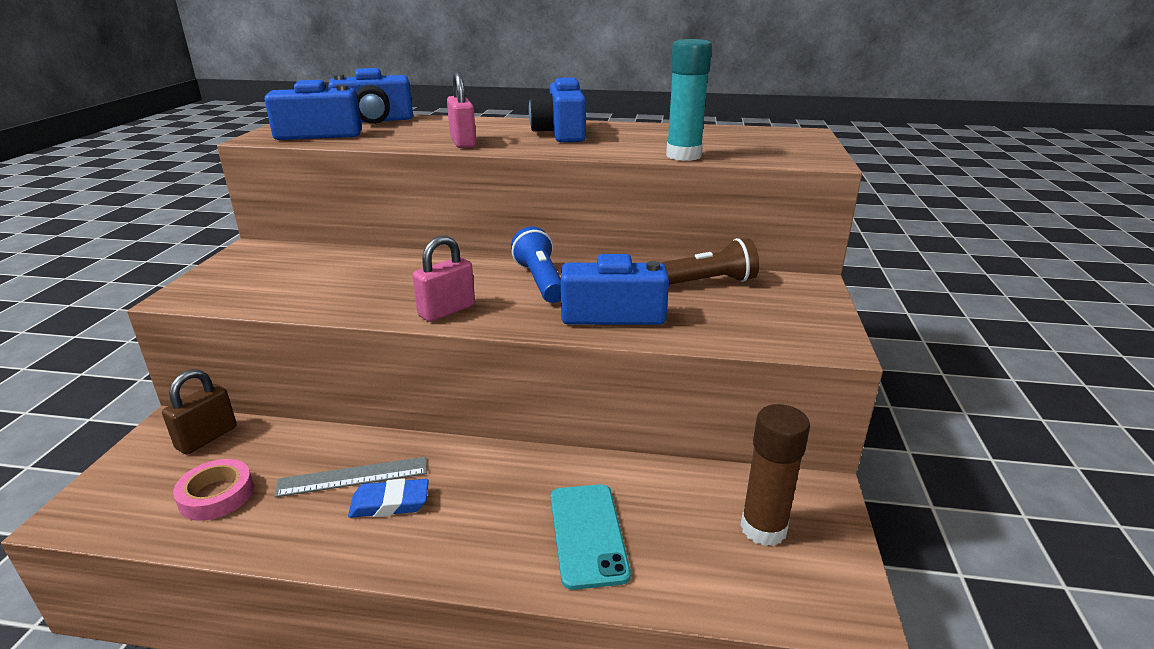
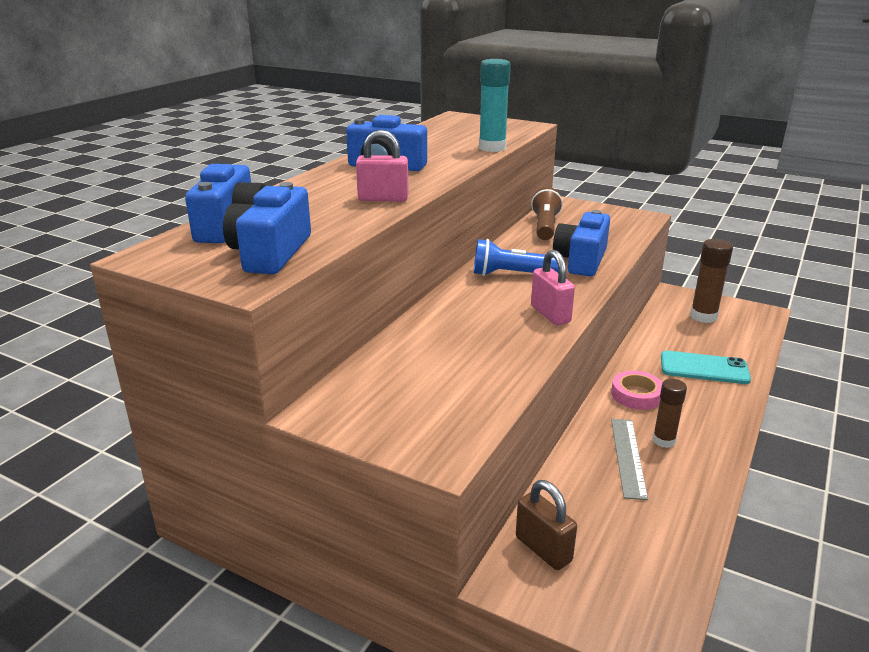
camera: 70 degrees left, 0 degrees up
pink tape [173,459,254,521] -> pink tape moved to [611,371,663,410]
blue eraser [348,479,429,518] -> brown glue stick [653,379,687,448]

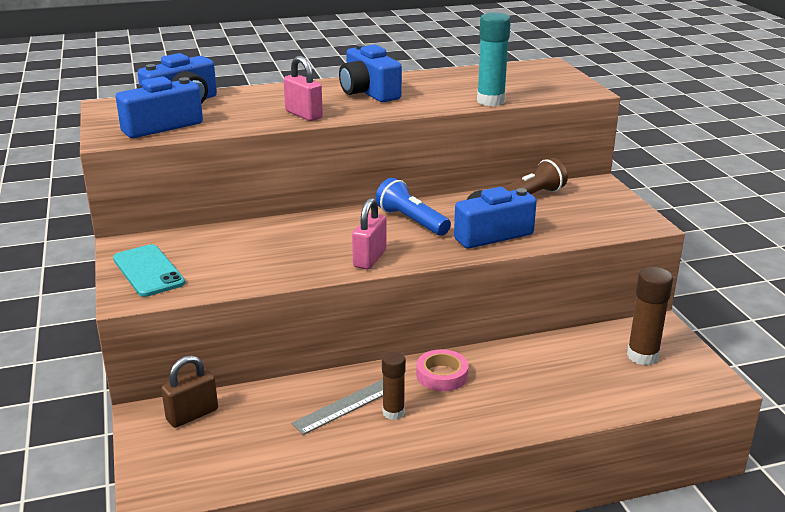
camera: 45 degrees right, 0 degrees up
brown padlock [516,480,577,570] -> brown padlock turned 45 degrees clockwise [161,355,218,428]
turquoise phone [661,351,751,384] -> turquoise phone moved to [113,244,185,297]

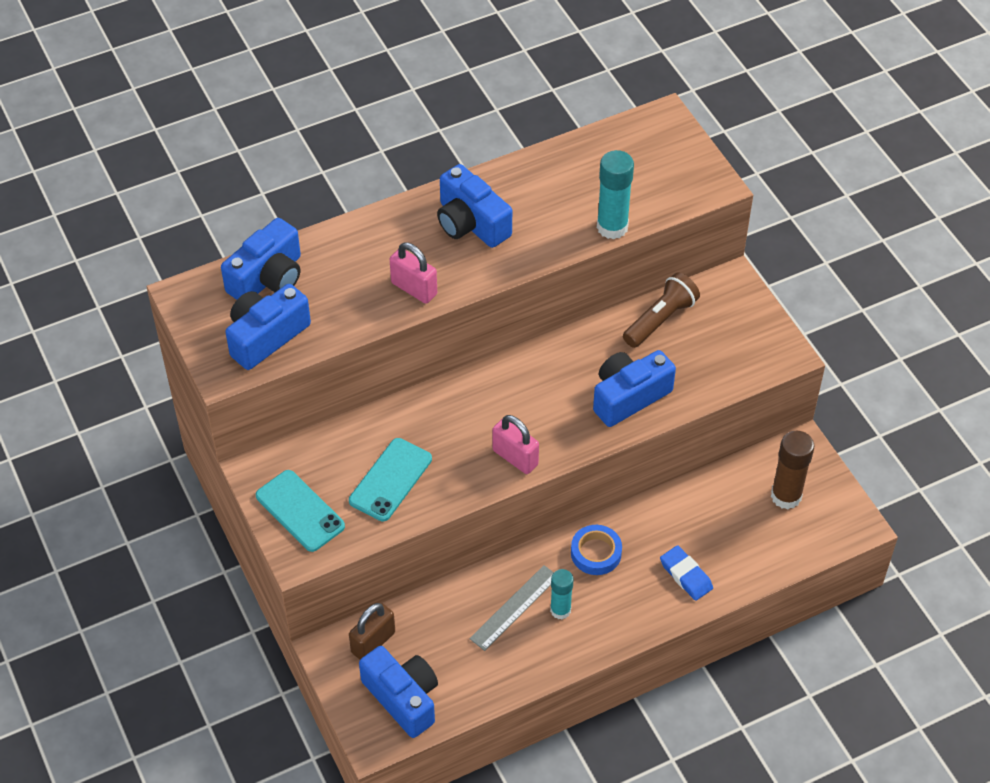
camera: 10 degrees left, 25 degrees up
pink padlock [352,198,386,269] -> pink padlock turned 60 degrees counterclockwise [493,415,539,474]
blue flashlight [375,178,451,236] -> none
brown glue stick [382,351,406,420] -> turquoise glue stick [550,569,573,620]
pink tape [416,349,469,391] -> blue tape [571,525,622,575]
none -> turquoise phone [349,438,432,521]
none -> blue camera [359,646,438,738]
none -> blue eraser [660,545,713,601]

